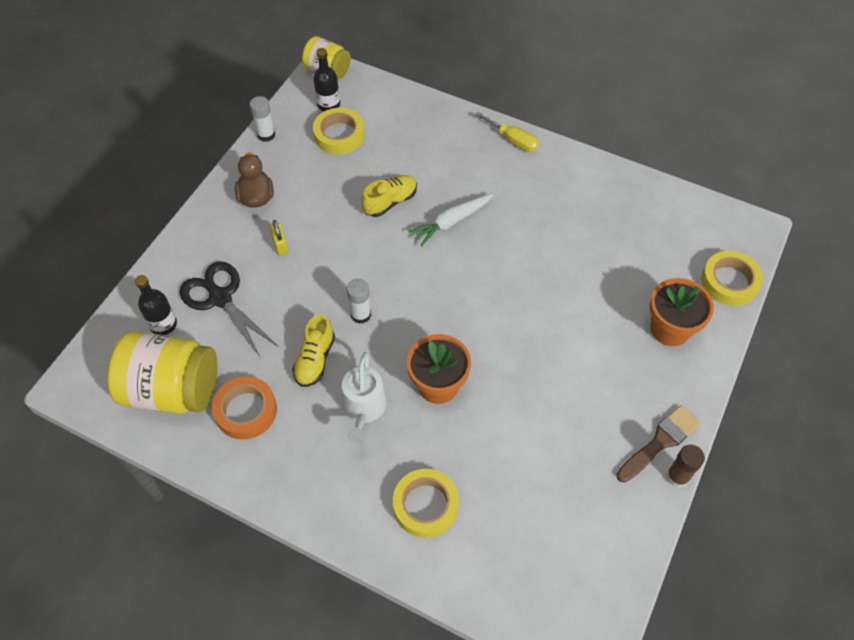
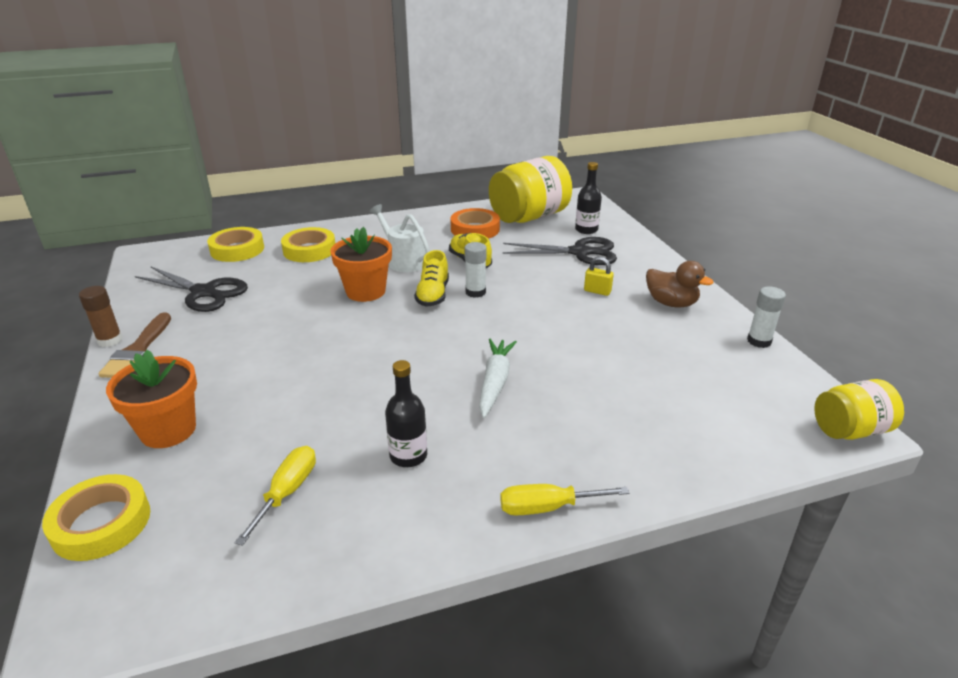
camera: 135 degrees right, 25 degrees down
black bottle [313,48,340,111] -> black bottle moved to [385,360,427,467]
yellow tape [313,108,365,155] -> yellow tape moved to [207,227,264,262]
yellow shoe [362,175,417,217] -> yellow shoe moved to [414,250,449,307]
none -> black scissors [135,267,248,312]
none -> yellow screwdriver [235,446,316,546]

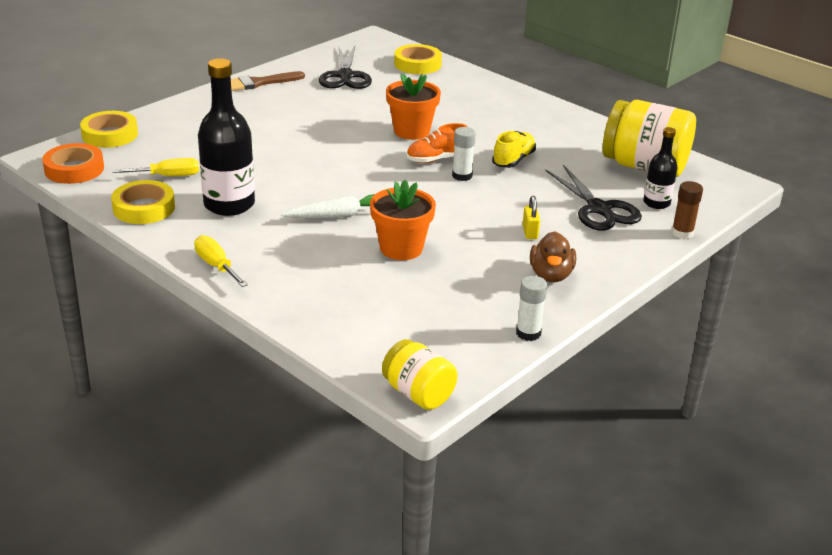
camera: 60 degrees right, 0 degrees up
brown glue stick [79,286,122,347] -> brown glue stick moved to [672,181,703,239]
orange flower pot [106,350,197,448] -> orange flower pot moved to [370,180,436,260]
yellow tape [281,227,335,262] -> yellow tape moved to [111,180,175,224]
white watering can [369,204,430,272] -> none
black bottle [385,360,427,467] -> black bottle [198,58,255,216], size x1.81
yellow shoe [414,250,449,307] -> orange shoe [407,123,468,163]
orange tape [450,208,500,239] -> orange tape moved to [42,143,104,184]

